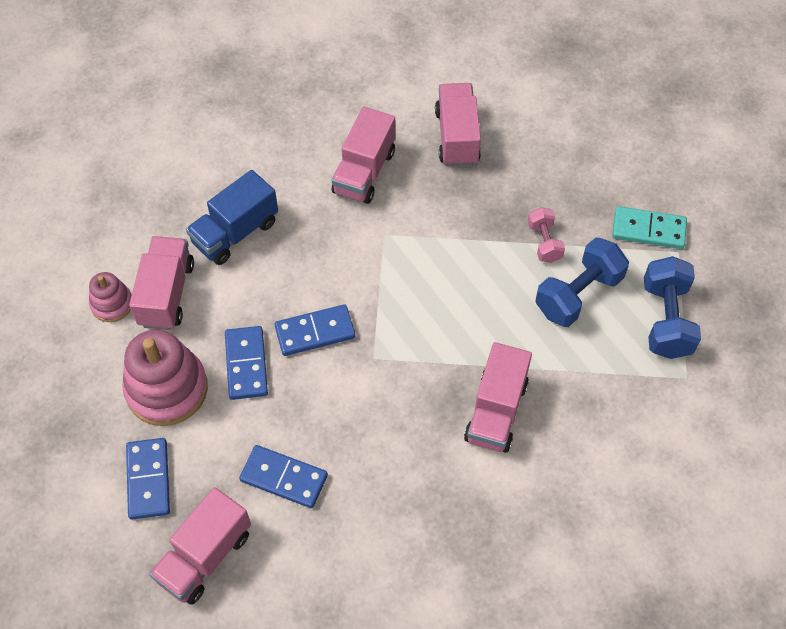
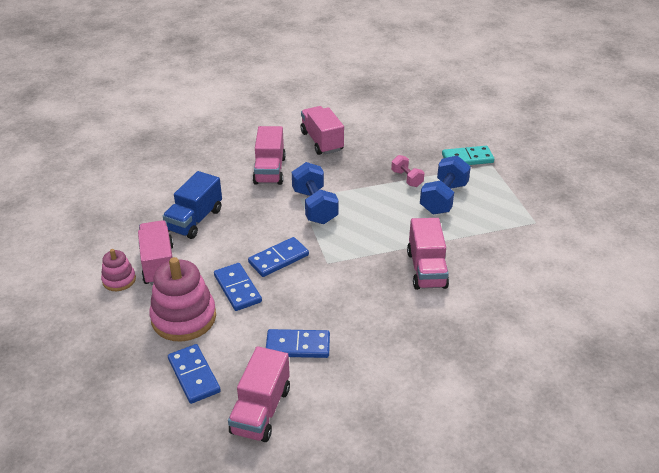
camera: 20 degrees left, 20 degrees down
blue dumbbell [644,256,701,359] -> blue dumbbell moved to [292,162,339,224]

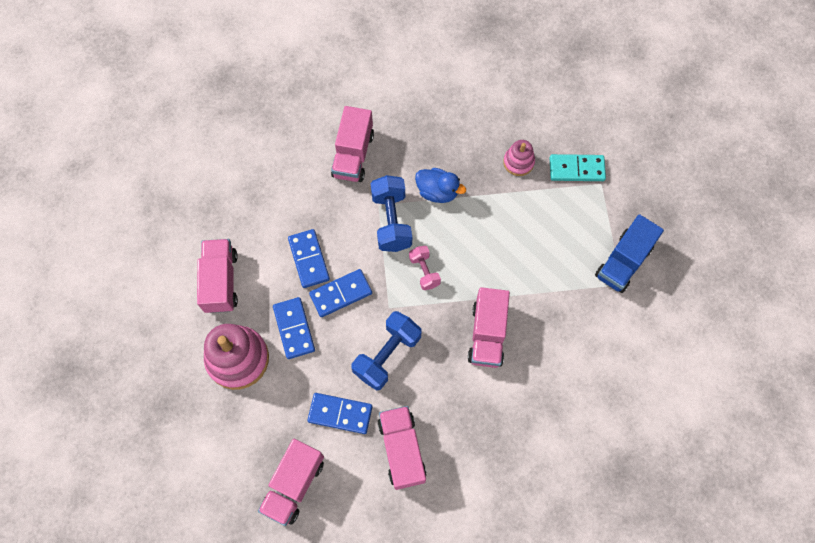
camera: 10 degrees right, 30 degrees up
pink stacking toy [101,249,136,291] -> pink stacking toy moved to [503,140,535,176]
blue truck [163,171,222,239] -> blue truck moved to [595,214,664,293]
blue domino [168,344,221,404] -> blue domino moved to [288,229,330,288]
pink truck [301,106,344,155] -> pink truck moved to [378,406,426,490]
pink dumbbell [391,155,425,187] -> pink dumbbell moved to [409,246,441,290]
blue dumbbell [420,155,471,215] -> blue dumbbell moved to [352,311,421,390]
none -> blue duck [415,168,466,203]

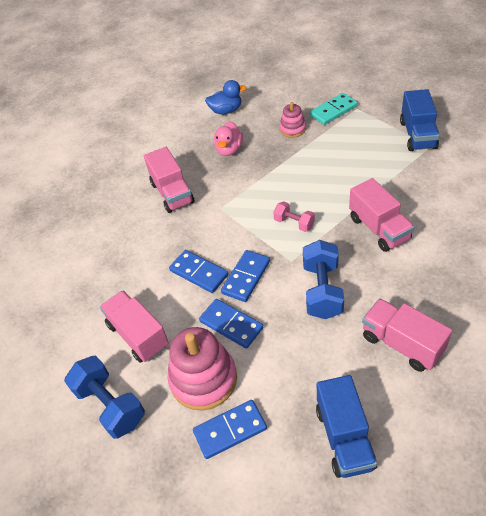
camera: 30 degrees left, 20 degrees down
pink truck [258,439,324,526] -> blue truck [316,375,377,478]
blue domino [307,393,372,434] -> blue domino moved to [193,400,267,459]
blue dumbbell [371,175,412,252] -> blue dumbbell moved to [64,355,145,439]
blue duck [415,168,466,203] -> blue duck moved to [205,80,247,114]
none -> pink duck [213,121,243,156]

